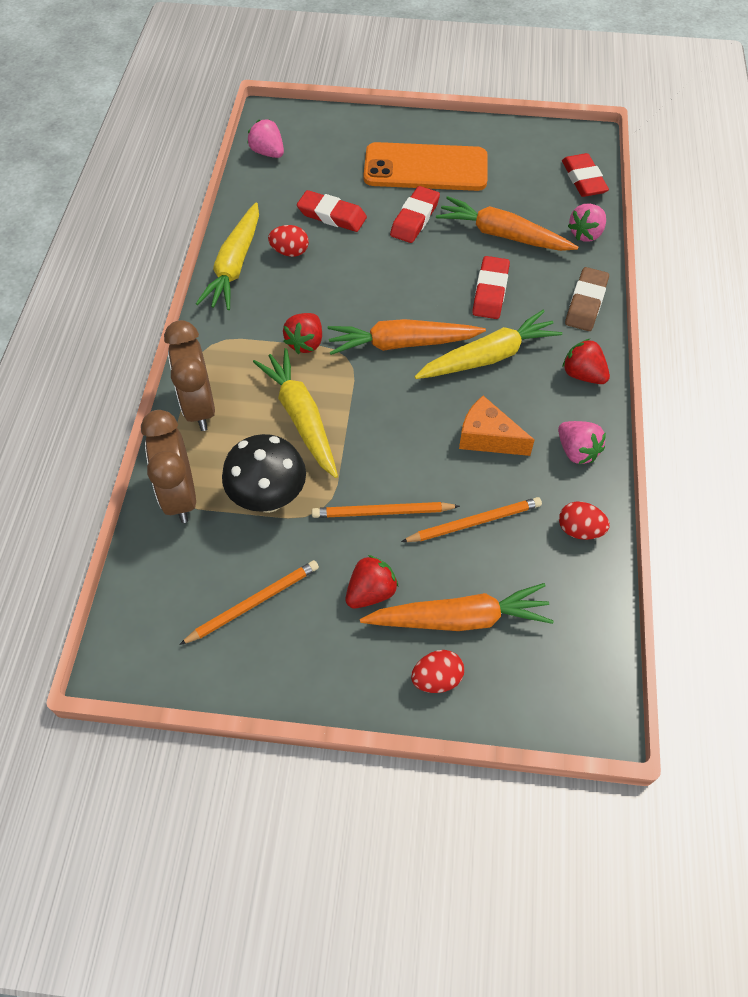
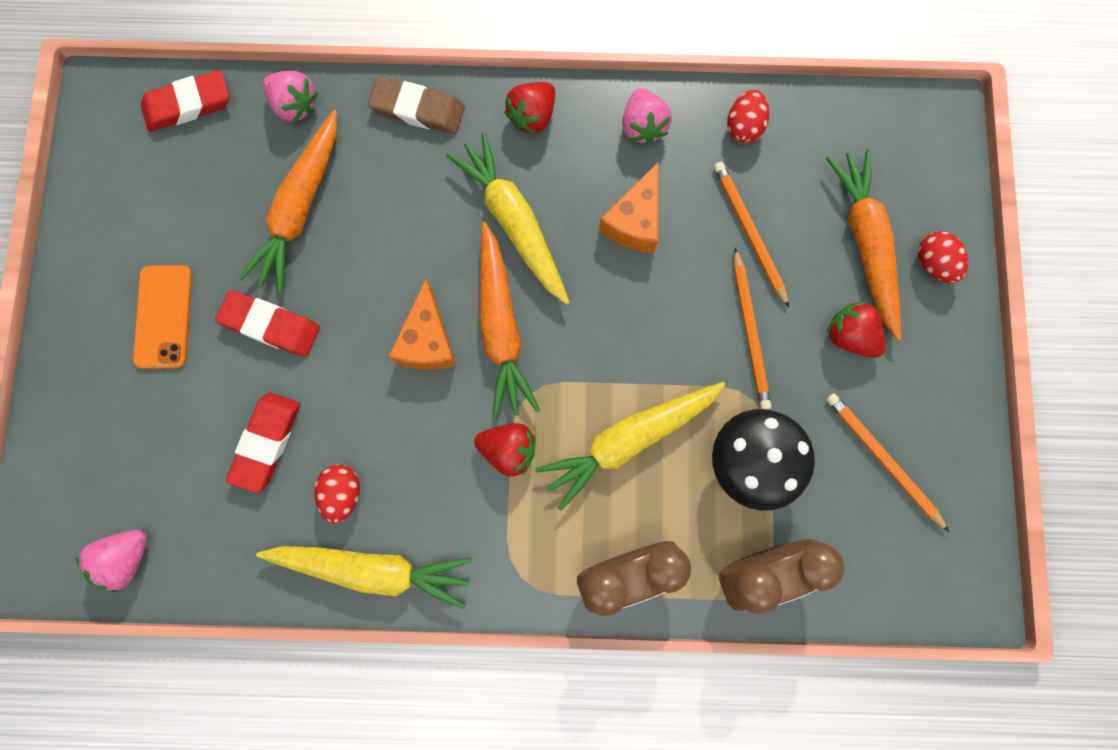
camera: 95 degrees left, 20 degrees up
orange phone [364,142,487,191] -> orange phone [133,265,192,369], size x0.59
red eraser [472,256,510,319] -> none
pink strawberry [558,421,606,464] -> pink strawberry turned 120 degrees clockwise [622,88,672,145]
none -> orange cheese [389,279,456,370]

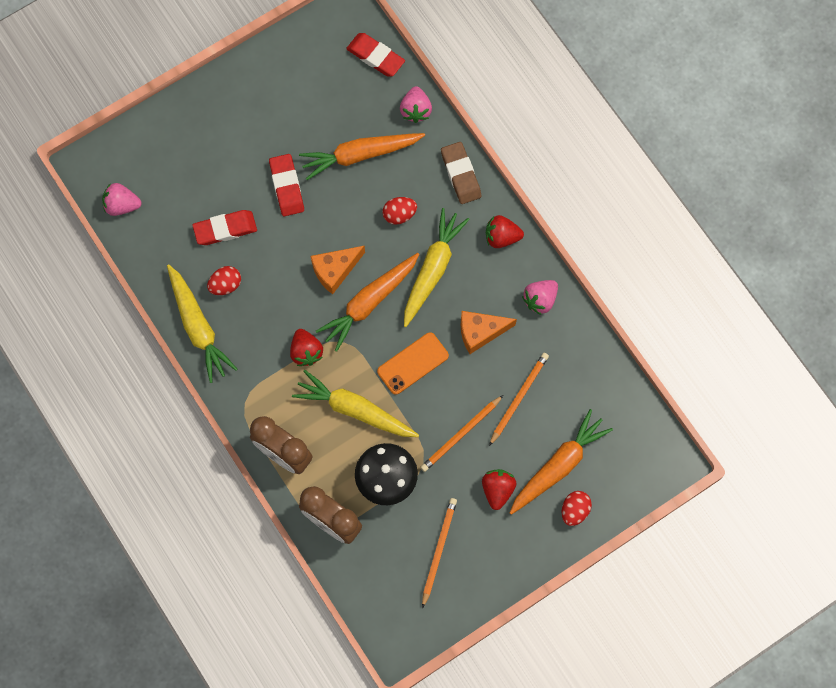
camera: 55 degrees right, 5 degrees down
orange phone [133,265,192,369] -> orange phone moved to [377,332,449,395]
red egg [727,90,769,143] -> red egg moved to [382,197,417,225]

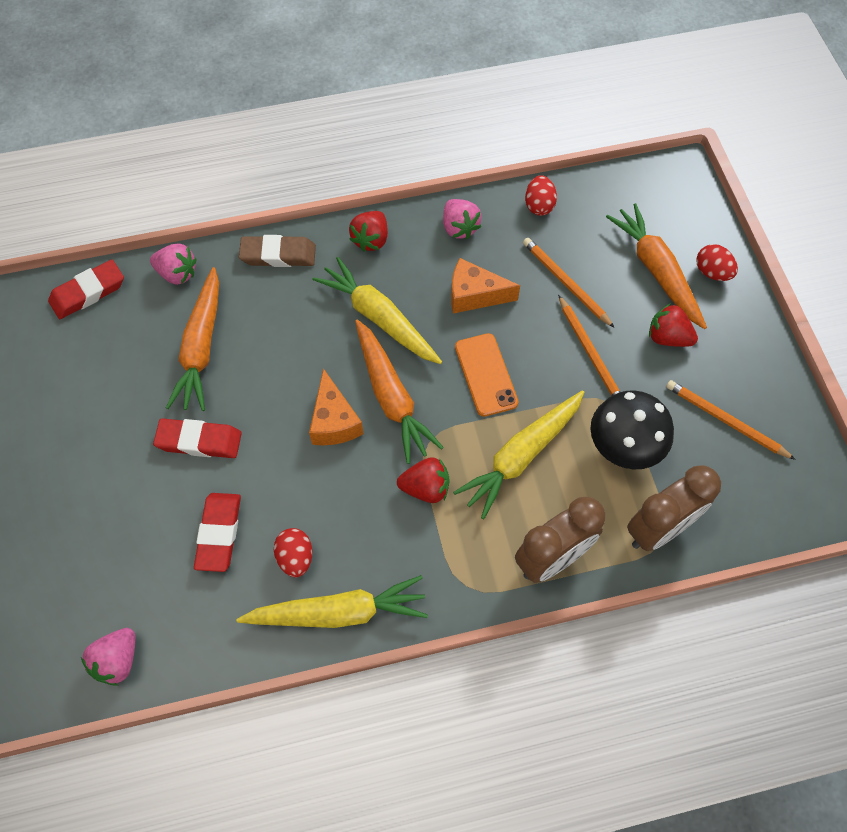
camera: 70 degrees left, 10 degrees down
red egg [382,197,417,225] -> red egg moved to [525,175,557,216]
orange cheese [461,311,517,354] -> orange cheese turned 90 degrees clockwise [451,258,520,314]

